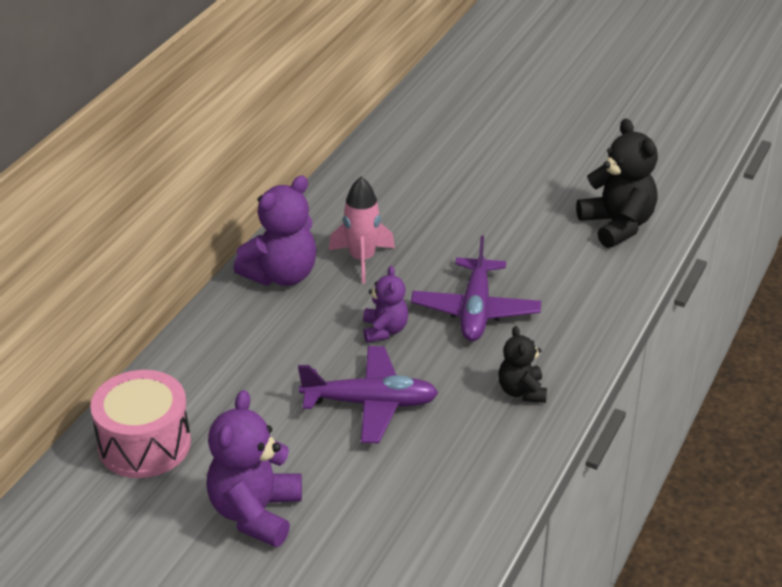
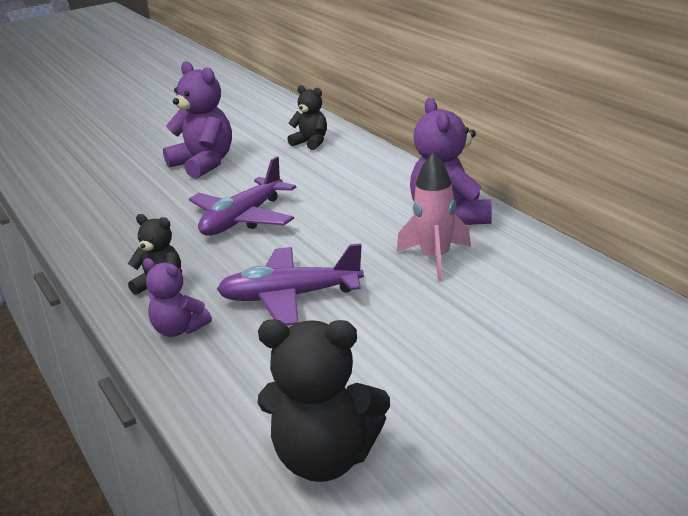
camera: 125 degrees right, 10 degrees down
pink drum [90,370,191,478] -> black teddy bear [287,85,327,150]
purple teddy bear [363,266,409,343] -> purple teddy bear moved to [143,258,212,337]
purple plane [411,236,541,341] -> purple plane turned 45 degrees counterclockwise [217,243,364,326]

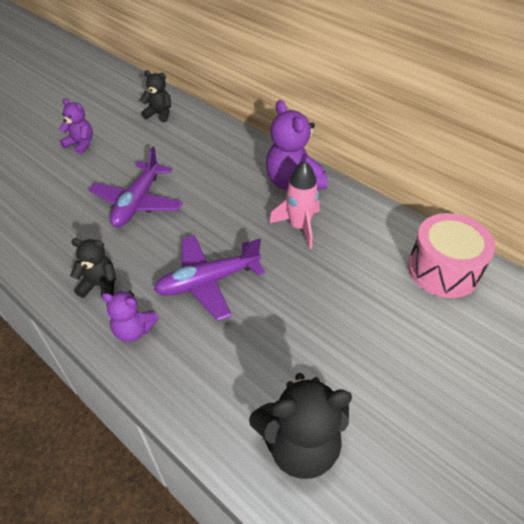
camera: 20 degrees left, 20 degrees up
purple teddy bear [163,61,232,179] -> purple teddy bear [59,99,93,155], size x0.59
none -> pink drum [408,213,495,298]

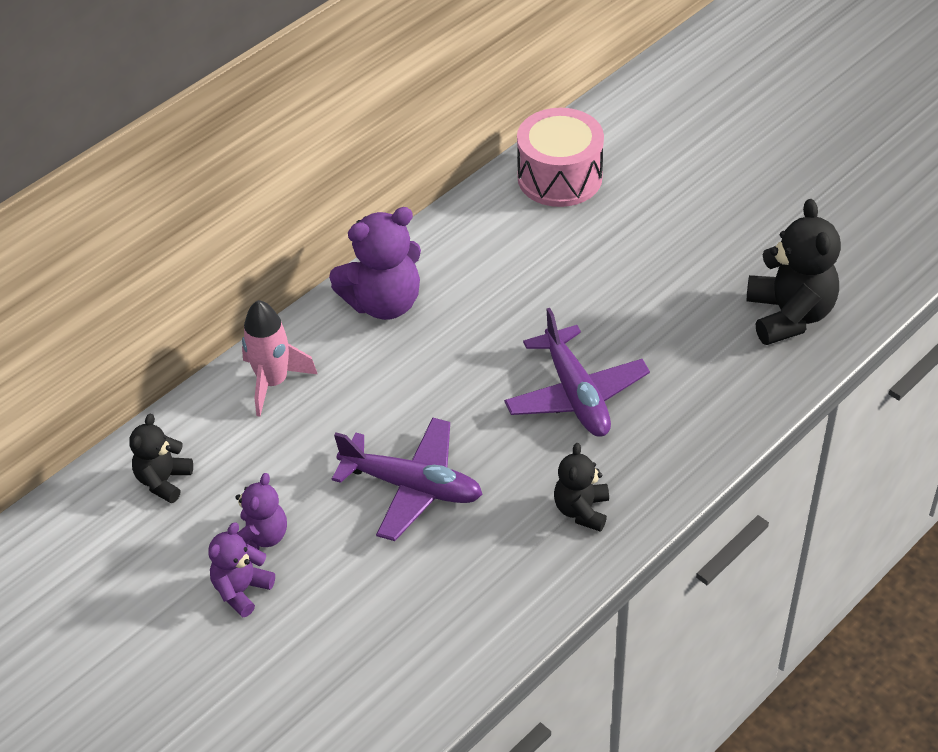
camera: 85 degrees left, 0 degrees up
purple teddy bear [101,291,159,342] -> purple teddy bear moved to [236,473,287,550]
pink rocket [269,161,320,249] -> pink rocket moved to [242,300,317,417]

